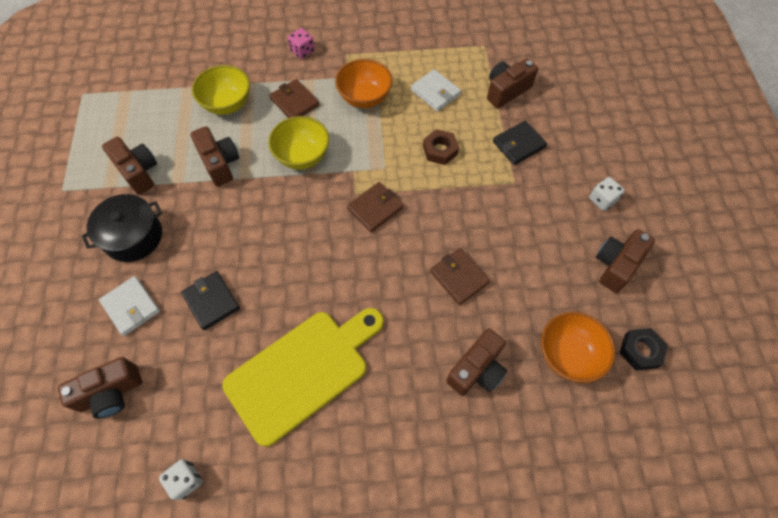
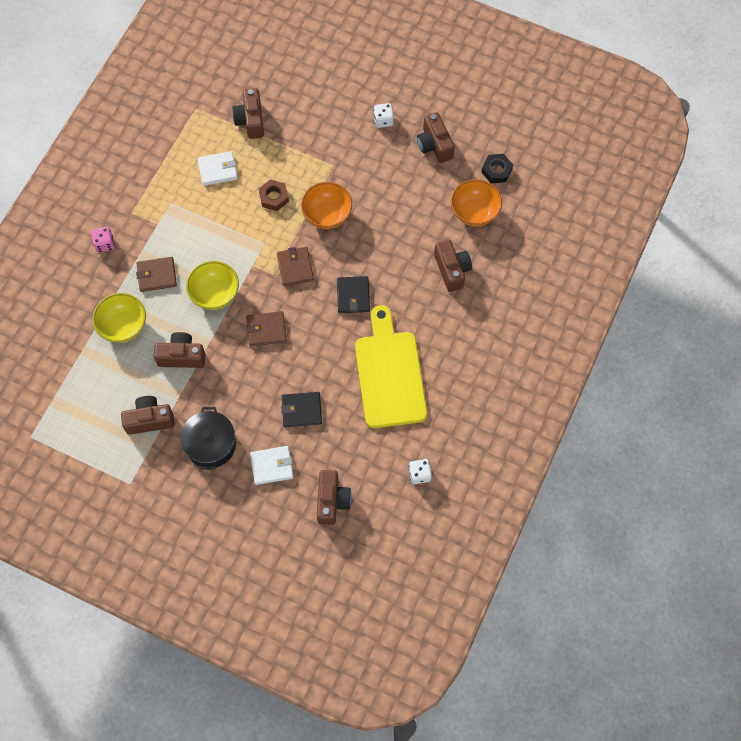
camera: 60 degrees left, 5 degrees up
orange bowl [335,59,393,108] -> orange bowl moved to [301,182,352,229]
brown wallet [430,248,490,305] -> brown wallet moved to [246,311,287,346]
black wallet [493,121,547,165] -> black wallet moved to [337,276,370,313]

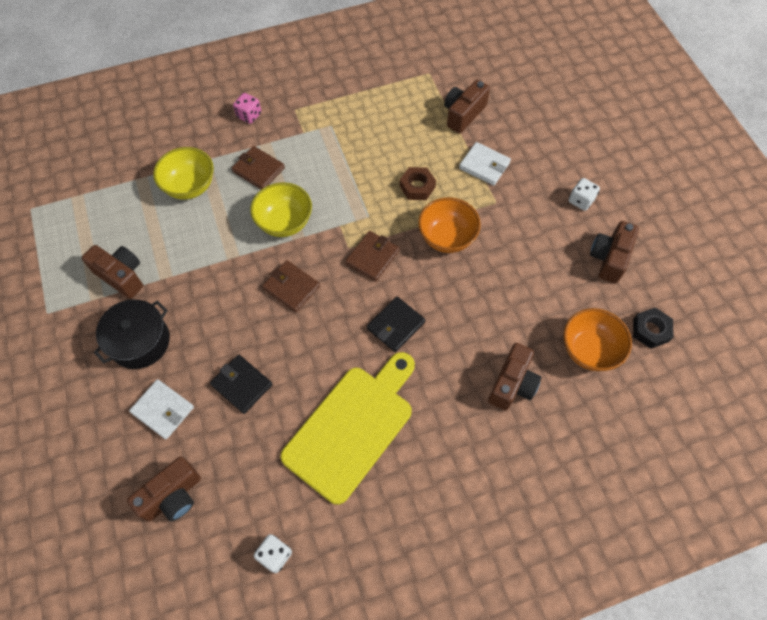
camera: 45 degrees right, 5 degrees down
brown camera [154,332,206,368] -> none
white wallet [197,151,238,186] -> white wallet moved to [459,142,511,186]

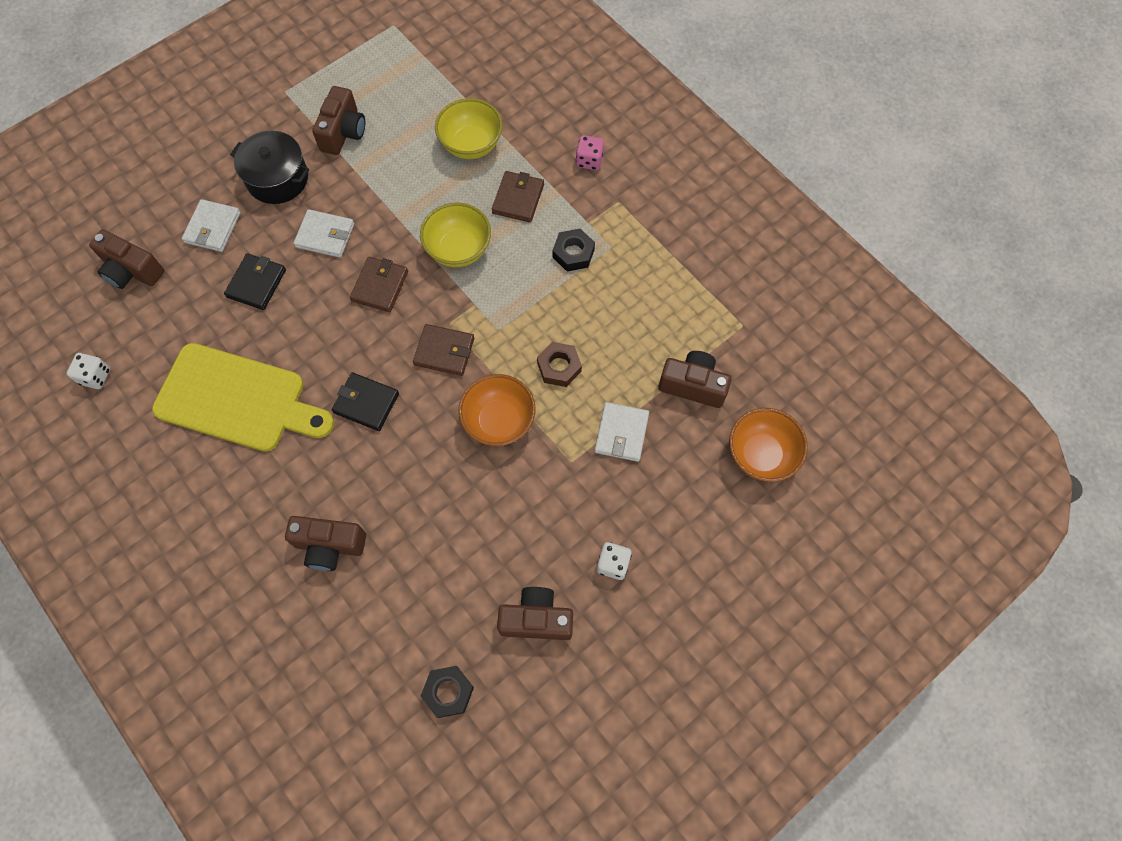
camera: 70 degrees right, 5 degrees up
orange bowl [564,308,632,371] -> orange bowl moved to [729,408,808,482]
none -> white wallet [294,209,354,258]
none -> black nut [553,229,595,272]

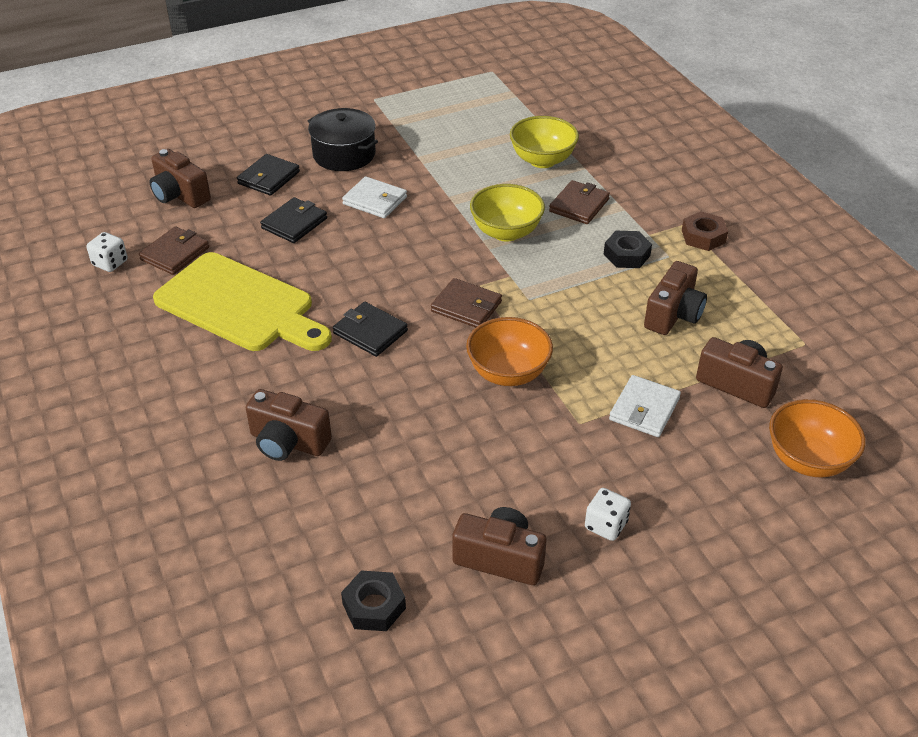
camera: 15 degrees right, 25 degrees down
white wallet [182,199,241,252] -> black wallet [237,154,300,196]
brown camera [312,86,365,155] -> brown camera moved to [644,261,707,335]
brown wallet [350,257,408,312] -> brown wallet moved to [139,226,209,275]
brown nut [537,342,582,387] -> brown nut moved to [682,211,728,251]
pink dice [576,135,604,170] -> none

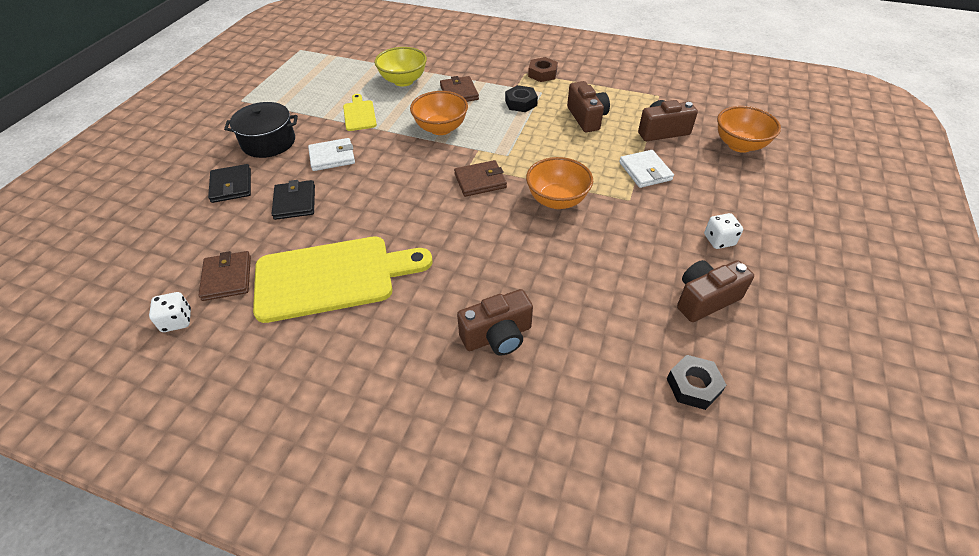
camera: 45 degrees left, 5 degrees up
brown camera [149,149,211,208] -> none
black wallet [333,302,408,357] -> none
yellow bowl [470,184,545,242] -> orange bowl [410,91,468,135]
none -> yellow cutting board [343,94,377,131]

